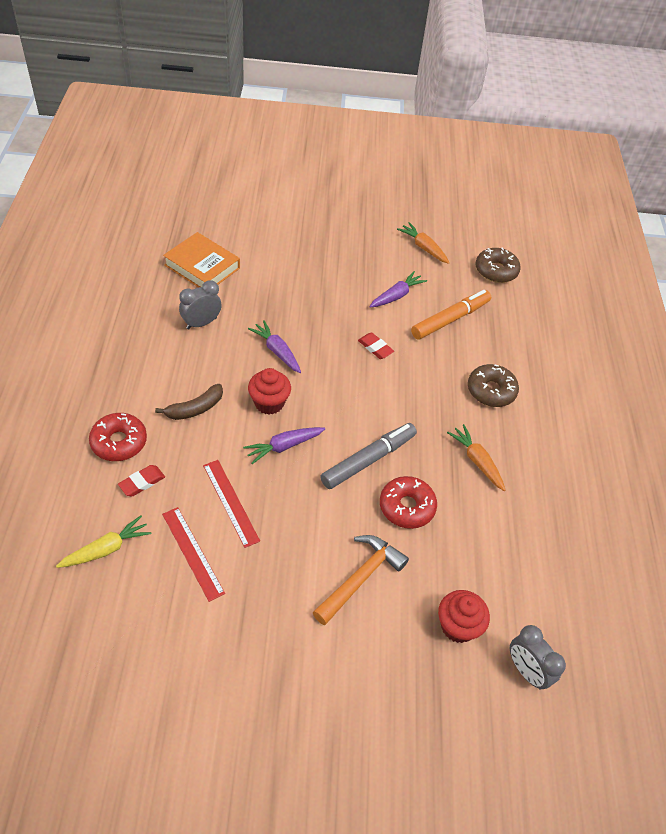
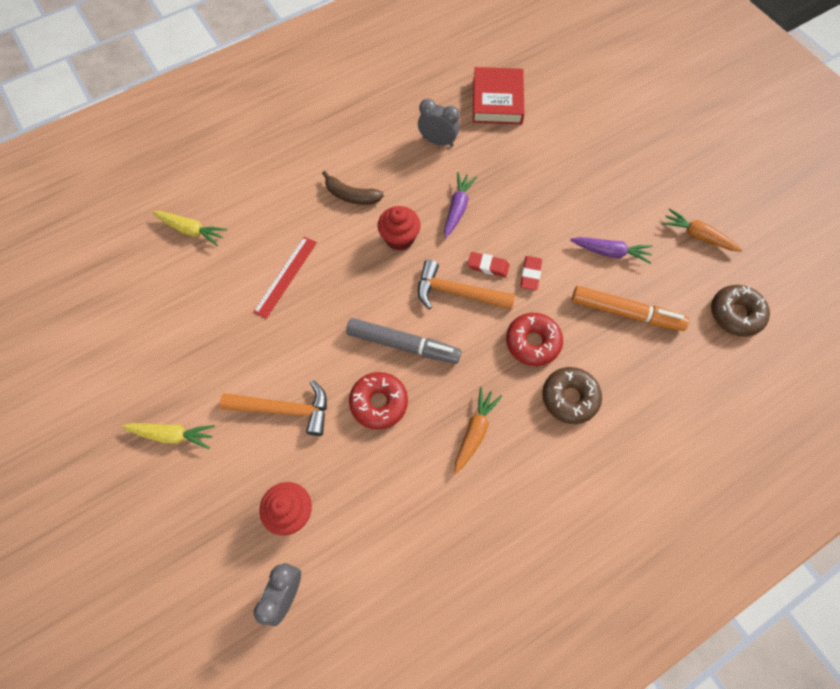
camera: 60 degrees right, 15 degrees up
red donut [89,413,147,461] -> red donut moved to [506,313,563,366]
red eraser [118,465,165,496] -> red eraser moved to [468,252,509,277]
red ruler [162,507,225,602] -> none
orange book [163,232,240,288] -> red book [473,67,525,124]
purple carrot [243,427,325,464] -> none
orange carrot [397,222,450,264] -> orange carrot turned 75 degrees counterclockwise [662,208,742,252]
none -> yellow carrot [122,423,215,449]
none -> orange hammer [418,260,515,310]

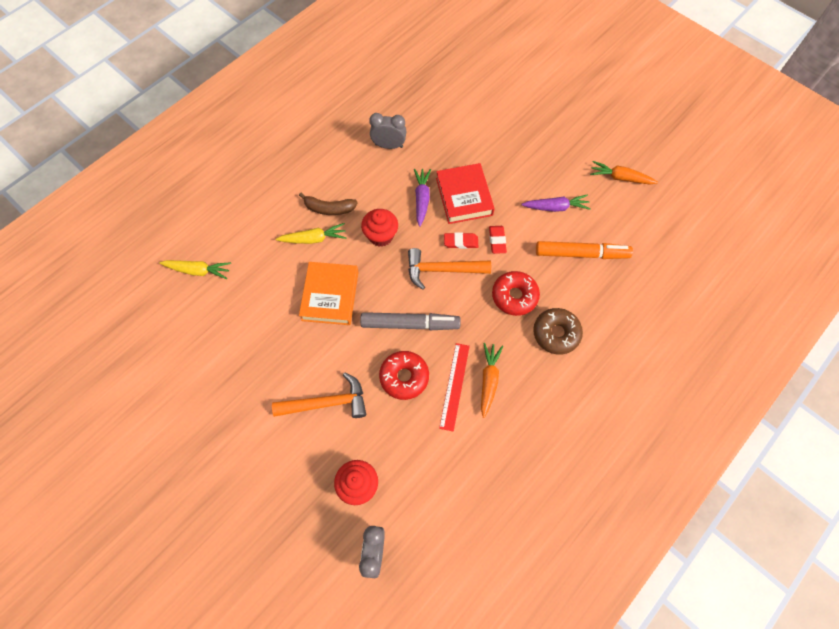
camera: 15 degrees left, 0 degrees up
yellow carrot [122,423,215,449] -> yellow carrot moved to [276,223,346,244]
red ruler [253,237,317,319] -> red ruler moved to [439,343,470,432]
red book [473,67,525,124] -> red book moved to [436,163,495,224]
brown donut [711,285,770,337] -> none
none -> orange book [299,262,359,325]

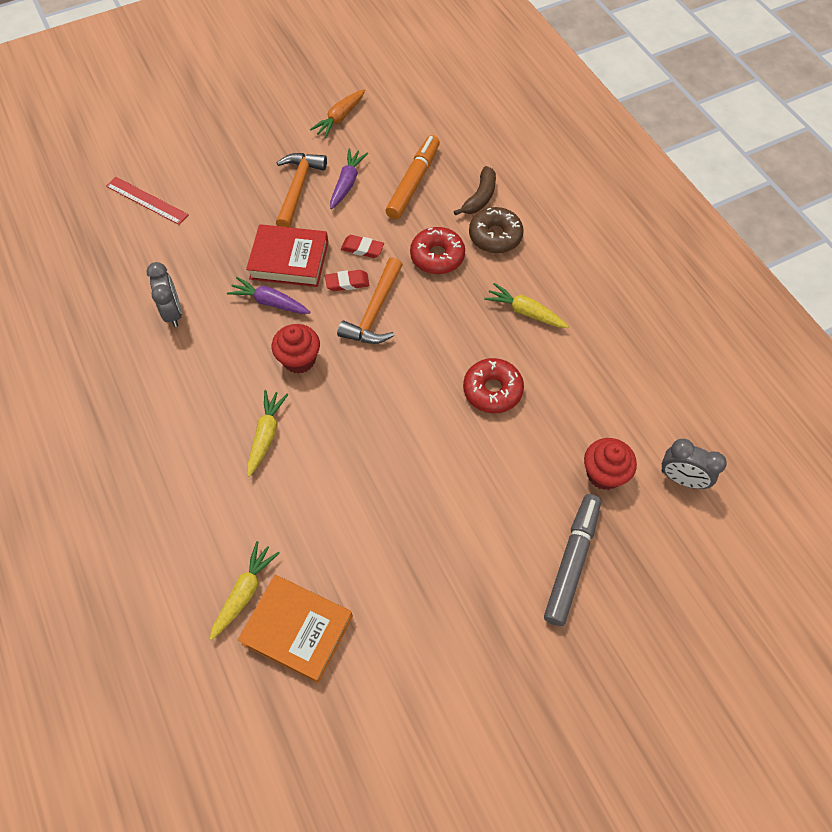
camera: 70 degrees left, 5 degrees down
orange hammer [272,372,366,418] -> orange hammer moved to [276,153,327,227]
brown banana [299,193,358,215] -> brown banana moved to [454,166,496,216]
orange book [299,262,359,325] -> orange book moved to [238,575,353,684]
grey marker [360,312,461,330] -> grey marker moved to [544,494,601,626]
grey clock [369,113,407,149] -> grey clock turned 135 degrees clockwise [146,262,182,327]
red ruler [439,343,470,432] -> red ruler moved to [106,177,189,225]
red eraser [444,233,478,249] -> red eraser turned 60 degrees clockwise [325,270,369,291]
orange carrot [481,343,503,418] -> yellow carrot [484,283,569,328]

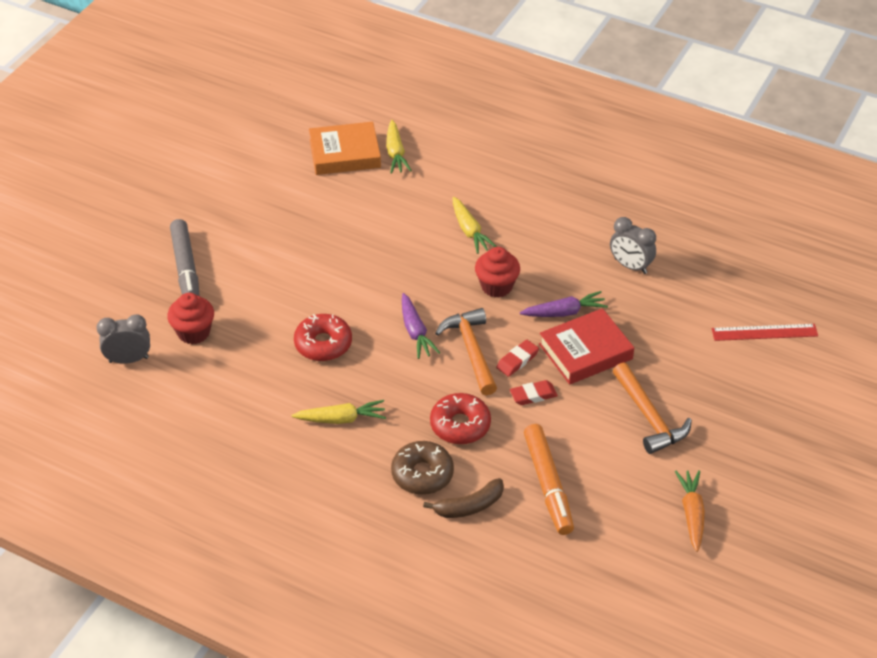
camera: 145 degrees right, 15 degrees down
purple carrot [330,149,368,209] -> purple carrot moved to [402,293,440,359]
brown banana [454,166,496,216] -> brown banana turned 105 degrees counterclockwise [423,478,504,518]

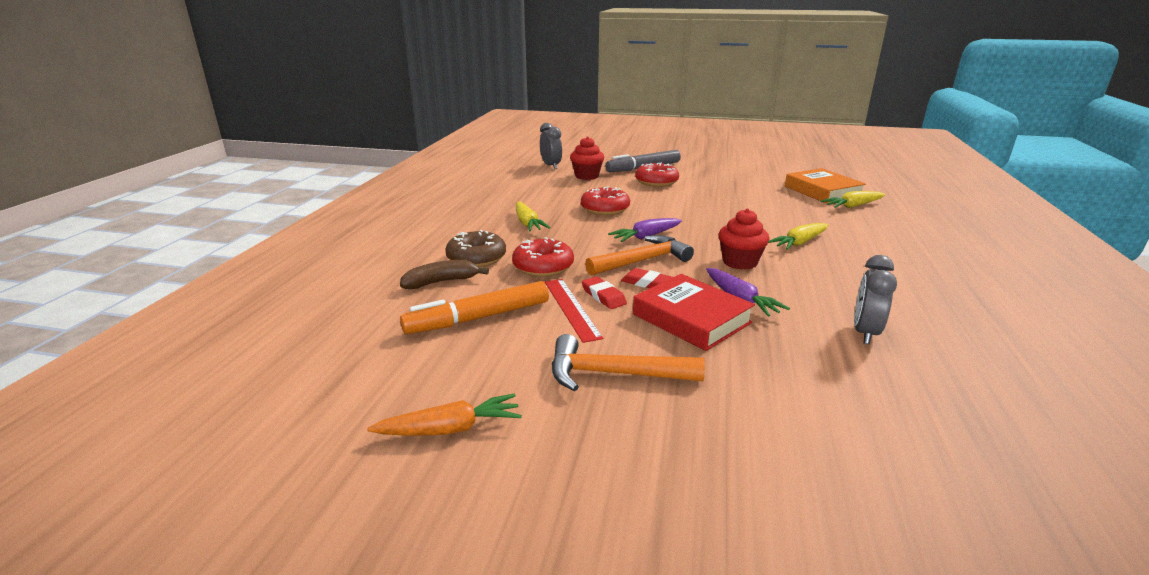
camera: 75 degrees right, 20 degrees down
brown banana [423,478,504,518] -> brown banana turned 105 degrees clockwise [400,260,489,289]
orange hammer [613,362,692,454] -> orange hammer turned 45 degrees clockwise [552,334,705,391]
red ruler [712,324,818,341] -> red ruler moved to [545,279,603,343]
none -> red donut [635,163,679,187]

